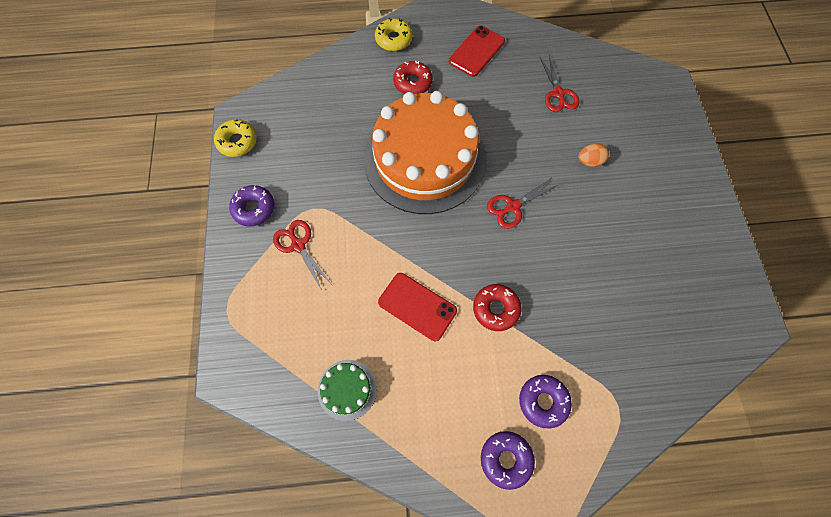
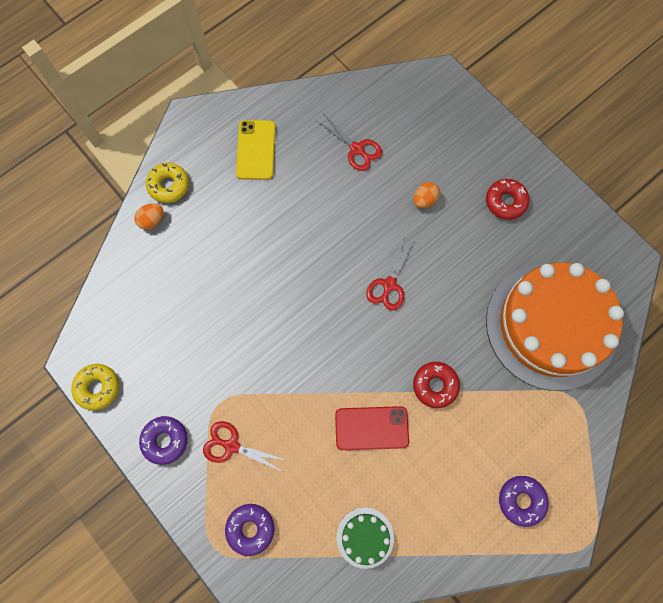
camera: 35 degrees left, 5 degrees up
orange cake [364,91,486,214] -> orange cake moved to [486,262,624,391]
red donut [393,61,433,94] -> red donut moved to [486,179,529,220]
red phone [449,26,505,77] -> yellow phone [236,120,275,180]
purple donut [519,375,572,428] -> purple donut moved to [225,504,275,556]
none -> orange egg [134,203,163,230]

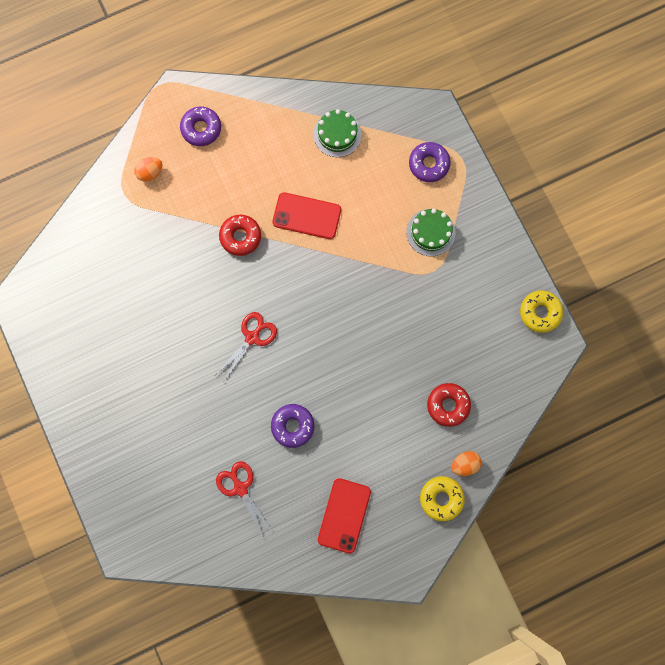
camera: 165 degrees left, 5 degrees up
purple donut [139,416,188,465] -> purple donut moved to [271,404,315,448]
red scissors [203,421,285,472] -> green cake [406,209,455,256]
yellow phone [236,120,275,180] -> red phone [318,478,371,554]
orange egg [413,182,440,208] -> orange egg moved to [134,157,162,182]
red donut [486,179,529,220] -> red donut moved to [427,383,471,427]
orange cake [486,262,624,391] -> none

